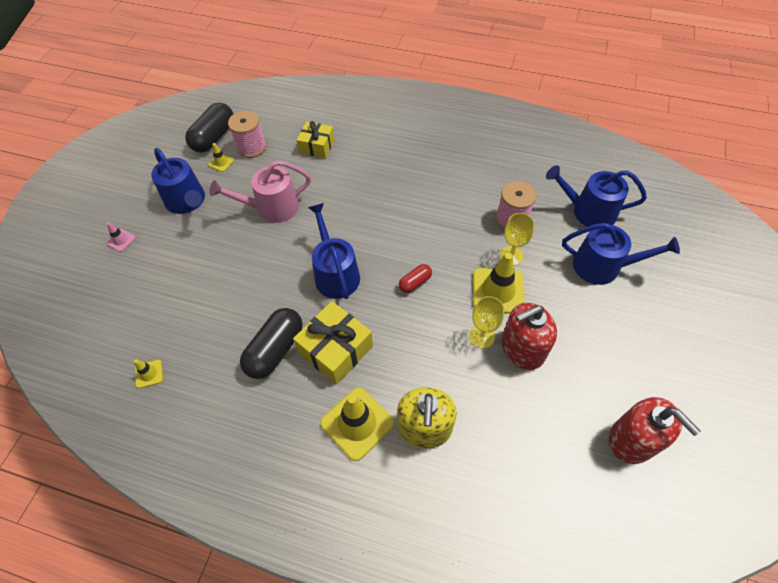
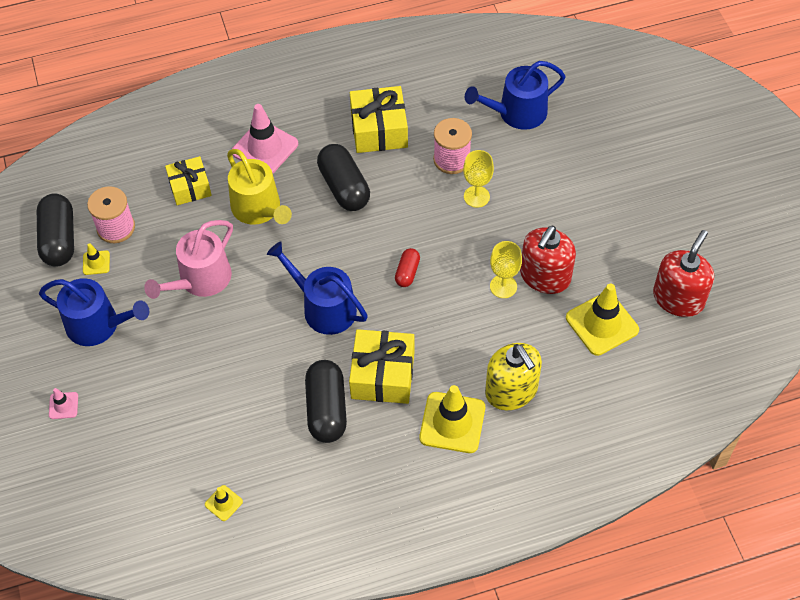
camera: 35 degrees left, 0 degrees up
yellow traffic cone [473,253,525,314] -> yellow traffic cone moved to [566,283,639,356]
blue watering can [562,223,680,285] -> none
red soap dispenser [609,397,700,464] -> red soap dispenser turned 75 degrees counterclockwise [653,230,714,317]
none -> yellow watering can [227,149,292,225]
none -> pink traffic cone [231,104,298,174]
none -> black capsule [317,144,370,211]
none -> yellow gift [350,86,408,153]

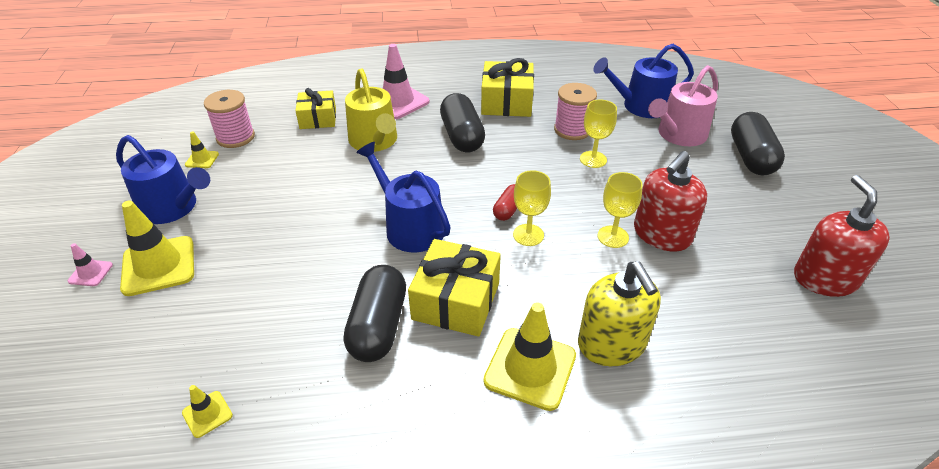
camera: 10 degrees right, 15 degrees down
black capsule [37,193,74,267] -> black capsule moved to [731,112,785,176]
pink watering can [144,220,233,299] -> pink watering can moved to [648,65,718,146]
yellow traffic cone [566,283,639,356] -> yellow traffic cone moved to [120,201,194,296]
red soap dispenser [653,230,714,317] -> red soap dispenser turned 45 degrees counterclockwise [794,175,890,297]
none -> yellow goblet [513,170,551,246]

